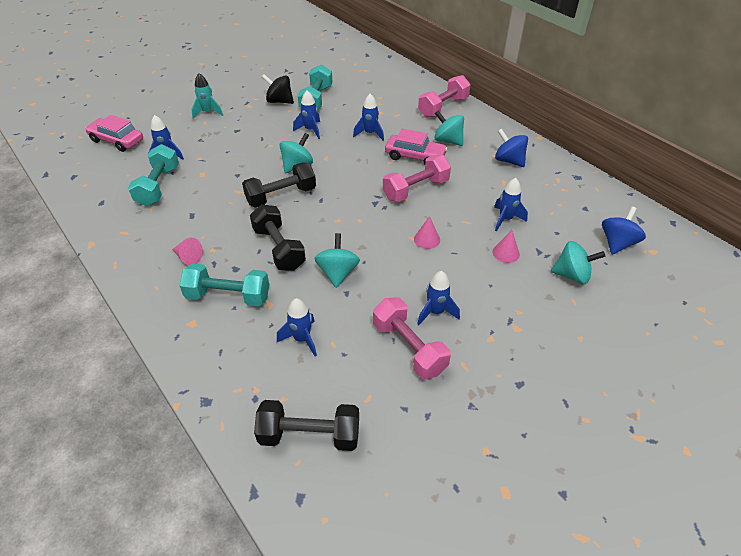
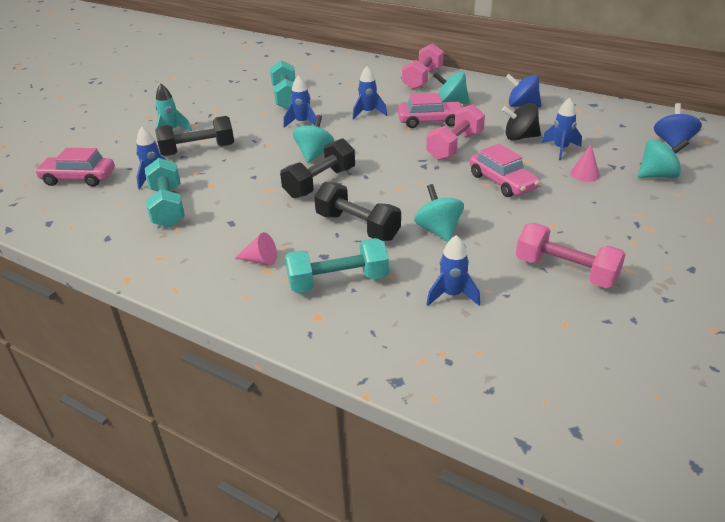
camera: 20 degrees left, 10 degrees down
black dumbbell [254,400,359,451] -> black dumbbell moved to [155,116,234,156]
black spinning top [262,74,294,104] -> black spinning top moved to [502,103,541,141]
pink cone [414,216,440,249] -> pink car [469,144,540,197]
blue rocket [417,271,460,325] -> none

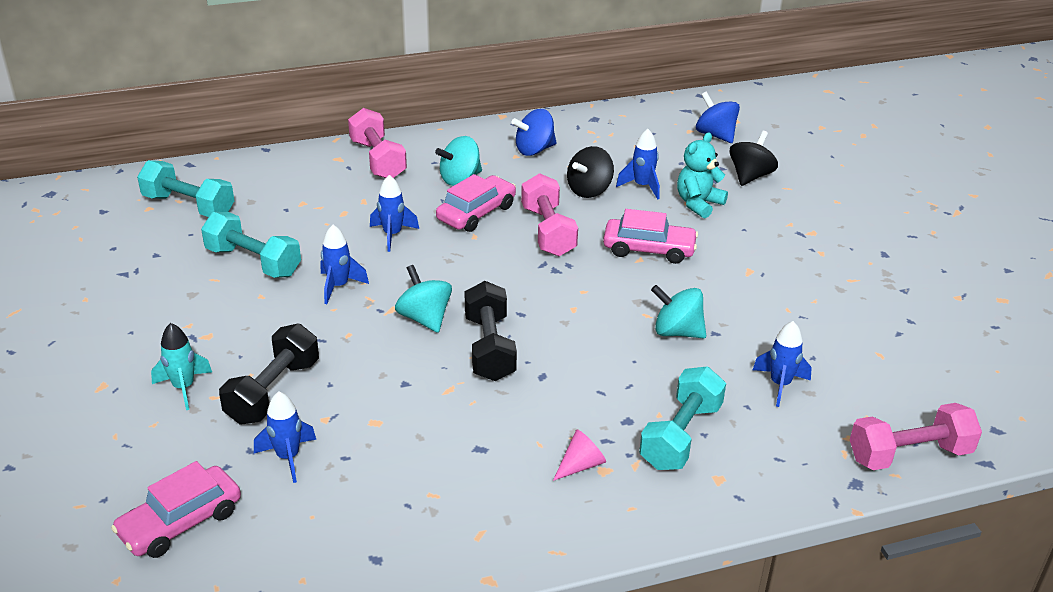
camera: 50 degrees left, 0 degrees up
turquoise dumbbell [145,158,185,227] -> turquoise dumbbell moved to [137,160,234,217]
black dumbbell [314,182,401,241] -> none
pink dumbbell [516,223,626,288] -> pink dumbbell moved to [850,403,982,470]
pink cone [570,145,600,182] -> turquoise teddy bear [677,132,728,219]
turquoise spinning top [638,139,689,178] -> black spinning top [730,131,778,186]

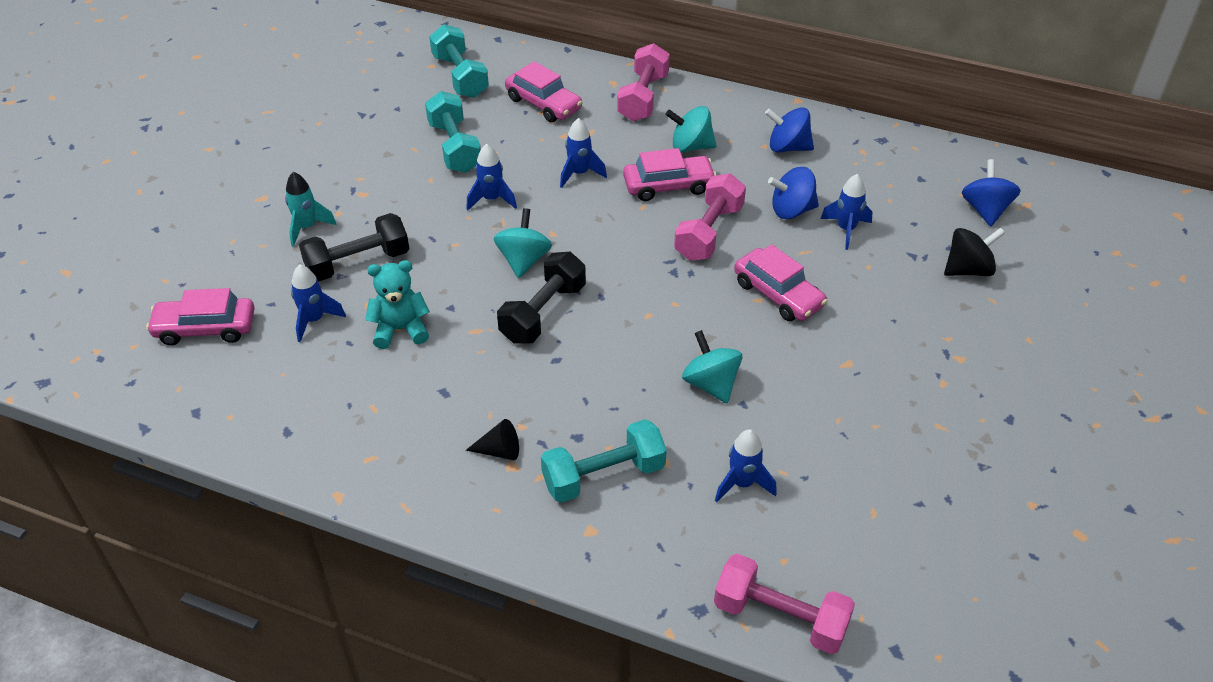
camera: 40 degrees right, 10 degrees up
pink cone [553,429,606,481] -> black cone [466,419,519,460]
black spinning top [567,146,614,198] -> blue spinning top [768,167,819,219]
turquoise teddy bear [677,132,728,219] -> turquoise teddy bear moved to [365,260,430,349]
none -> pink car [505,61,583,122]

